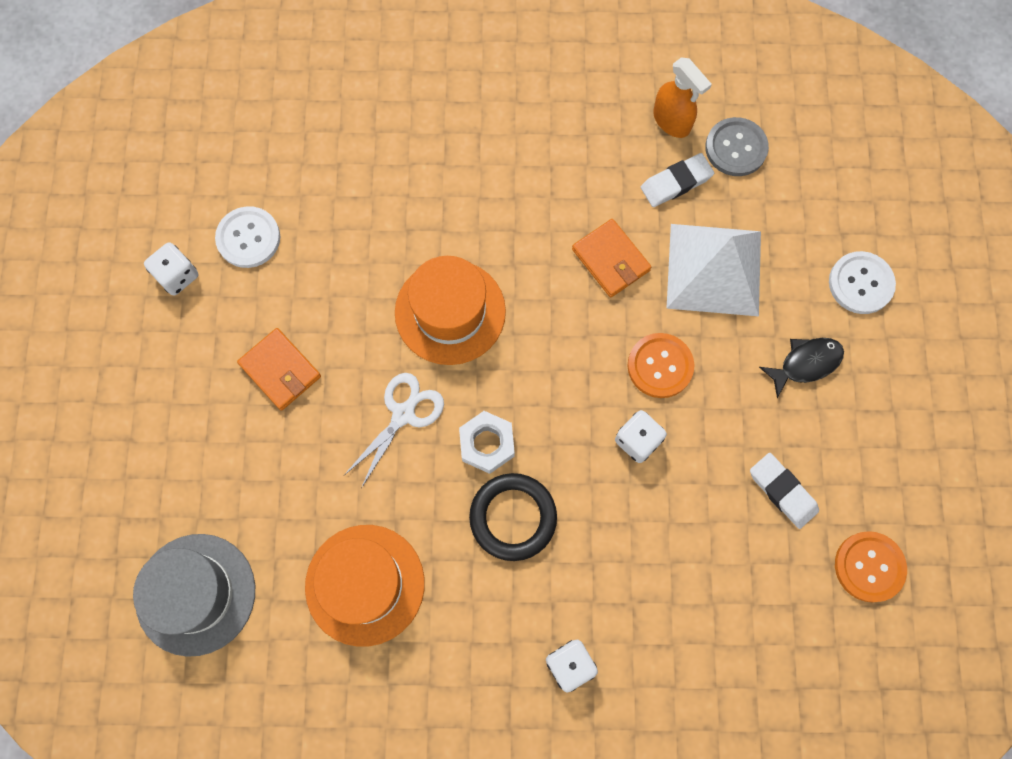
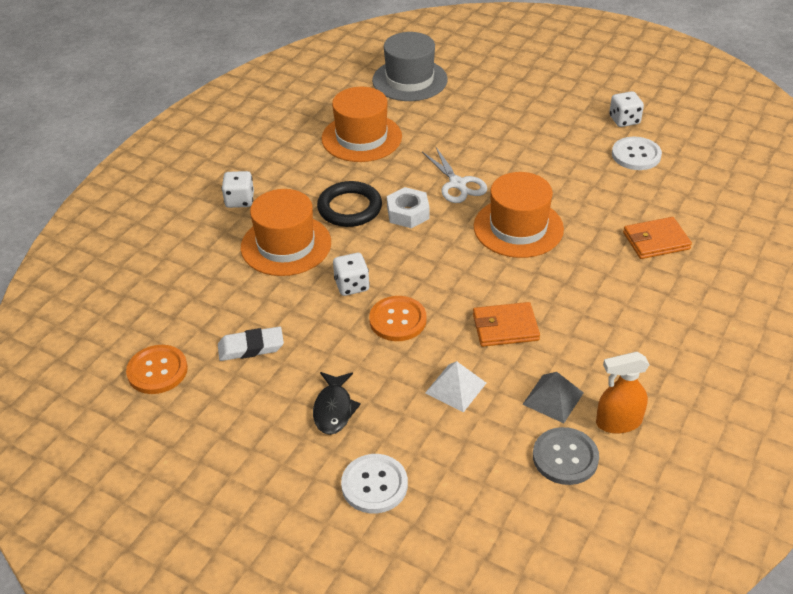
camera: 120 degrees right, 30 degrees down
orange wallet [237,328,321,411] -> orange wallet moved to [623,217,692,259]
white eraser [641,153,714,207] -> grey pyramid [522,372,584,423]
white pyramid [666,224,761,316] -> white pyramid [425,361,486,413], size x0.52
none -> orange hat [241,189,331,276]

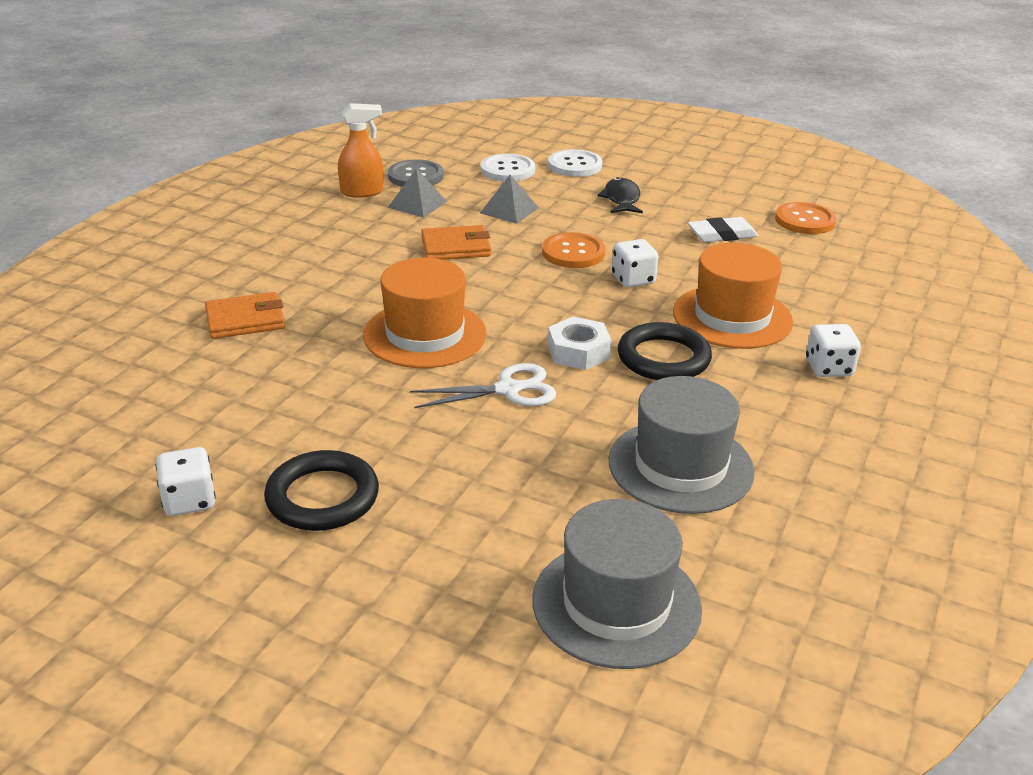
camera: 175 degrees right, 10 degrees down
orange hat [321,87,402,162] -> grey hat [609,376,755,514]
white scissors [422,147,487,203] -> white scissors turned 105 degrees clockwise [410,363,556,408]
white pyramid [425,361,486,413] -> grey pyramid [480,175,539,224]
white button [612,137,662,170] -> white button moved to [481,154,535,181]
none -> black ring [264,450,379,531]

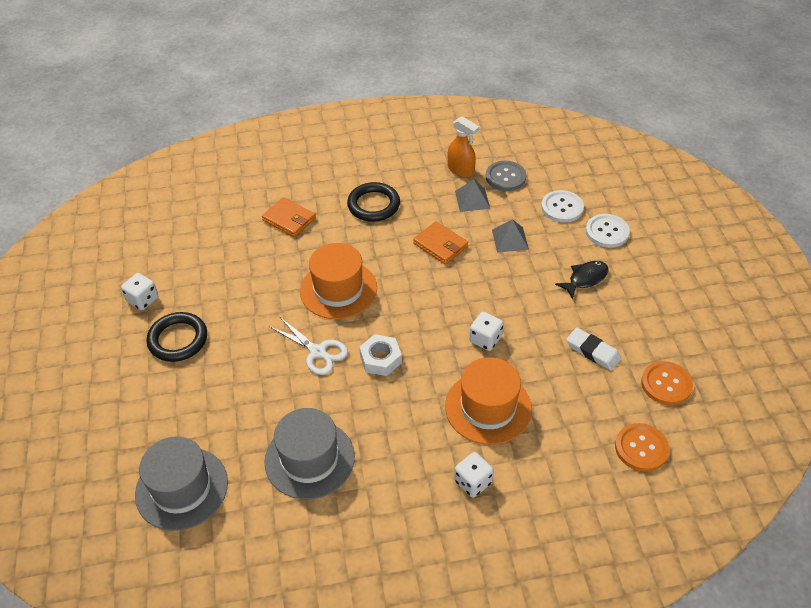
camera: 55 degrees right, 15 degrees up
orange button [542,232,605,268] -> orange button moved to [615,423,669,472]
black ring [618,322,712,380] -> black ring moved to [347,182,400,222]

